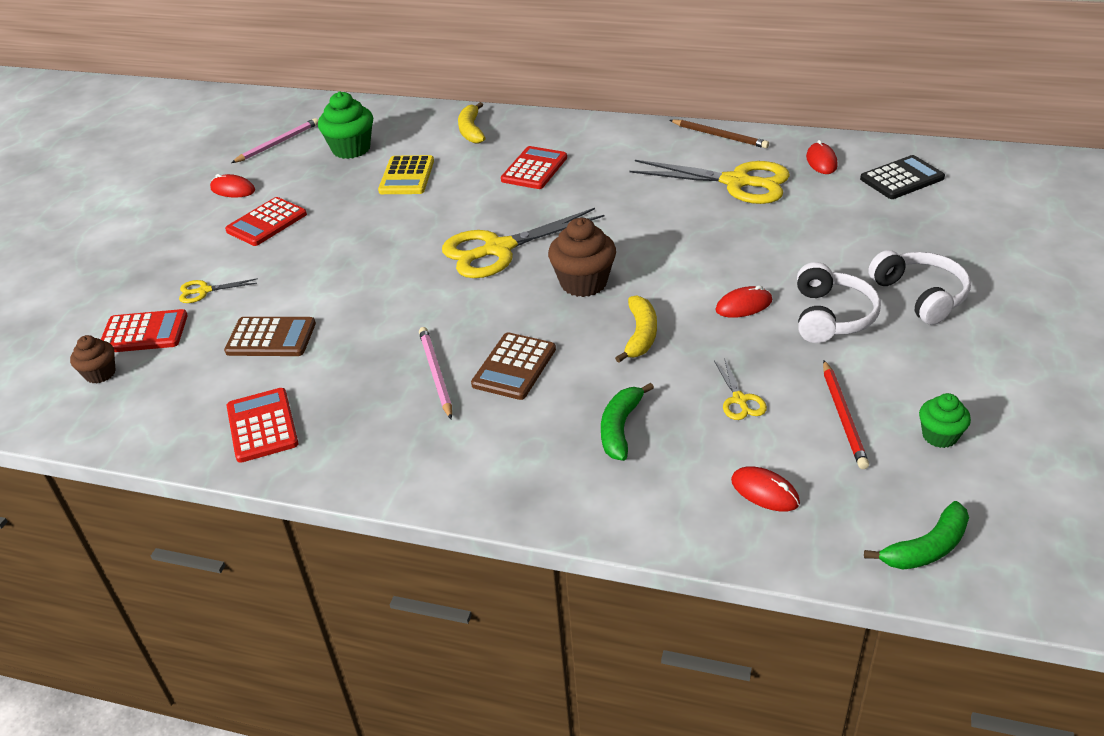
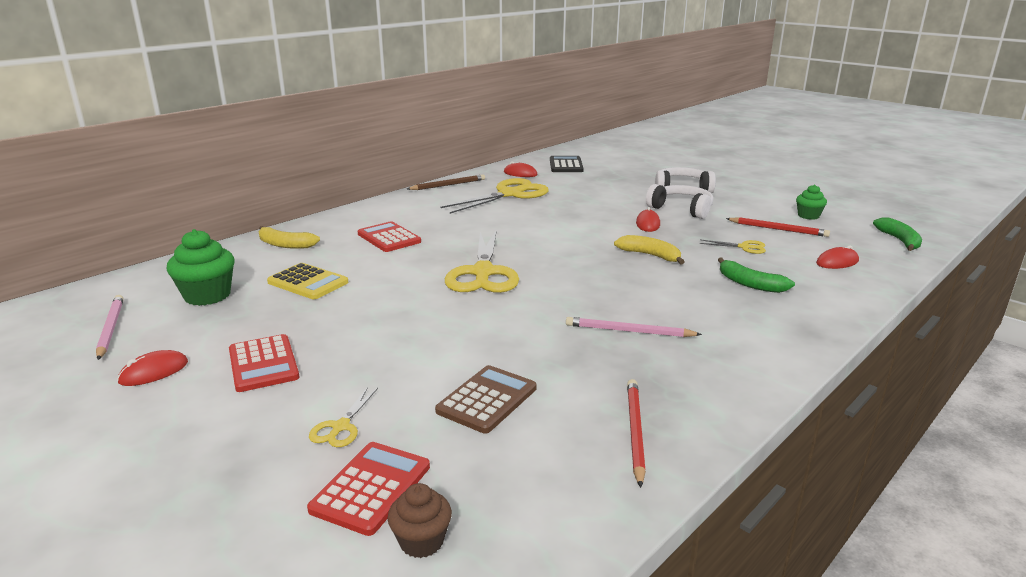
camera: 65 degrees left, 15 degrees down
red calculator [227,388,298,463] -> red pencil [627,379,646,488]
brown calculator [471,332,556,400] -> none
brown cupcake [548,218,616,297] -> none

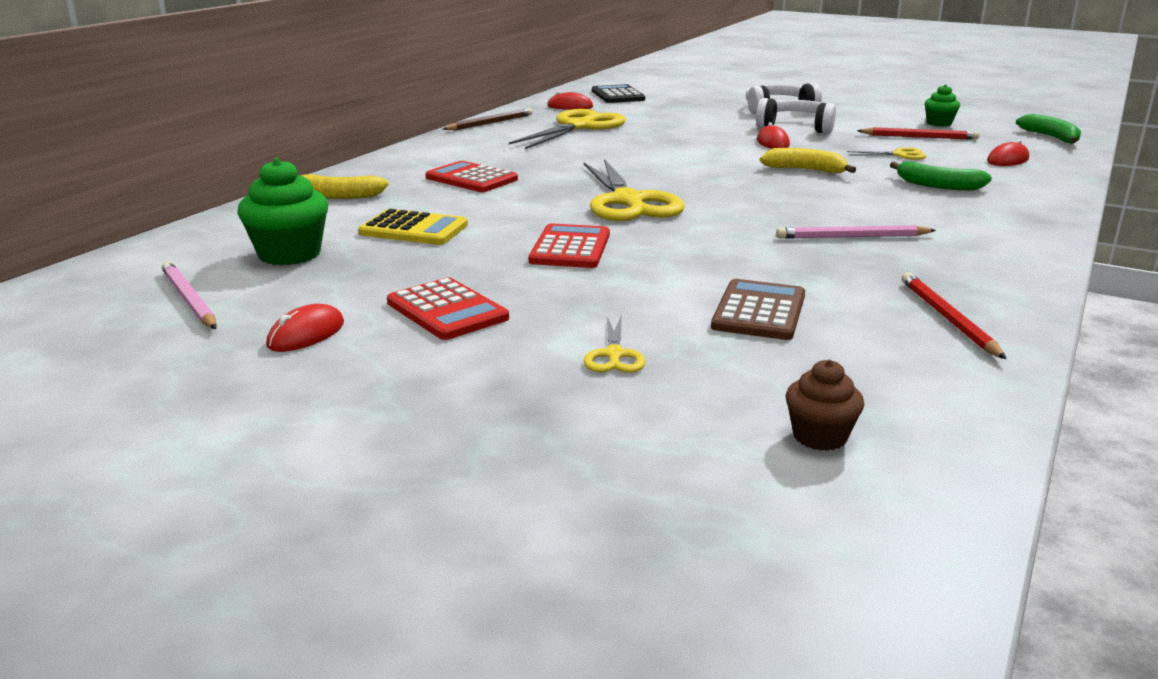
camera: 15 degrees left, 0 degrees up
red calculator [307,442,430,536] -> red calculator moved to [529,224,610,268]

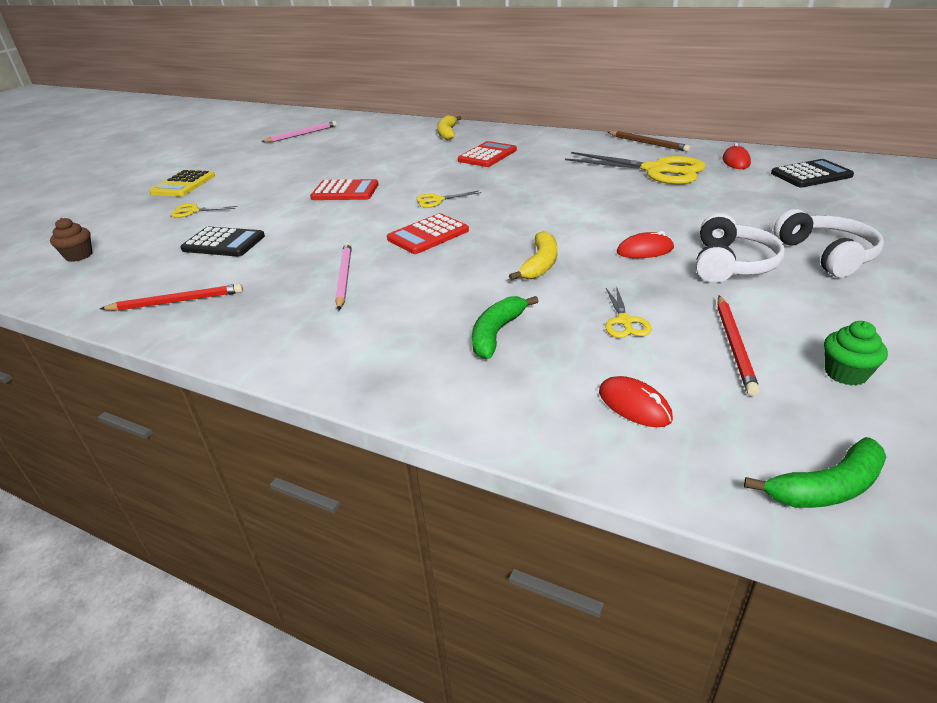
camera: 90 degrees right, 10 degrees up
green cupcake [237,158,328,265] -> none
red mouse [266,304,344,352] -> none
yellow calculator [358,209,468,245] -> yellow calculator moved to [149,170,215,197]
red calculator [387,277,509,340] -> red calculator moved to [387,213,469,254]
yellow scissors [584,159,685,221] -> yellow scissors [416,190,481,208], size x0.45
brown calculator [711,279,805,340] -> black calculator [180,227,265,257]

